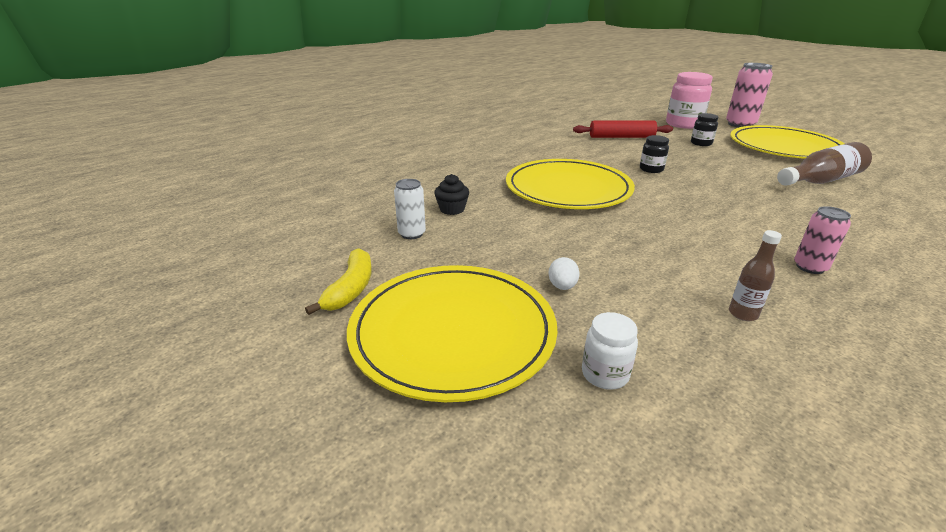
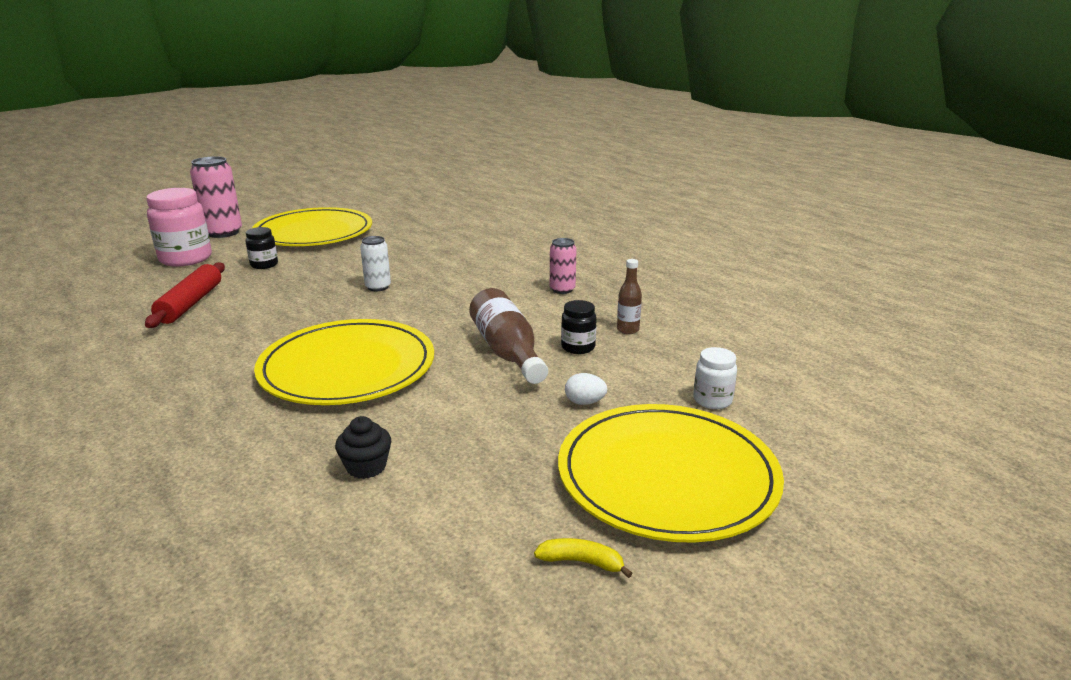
camera: 85 degrees left, 5 degrees down
yellow banana [305,248,372,315] -> yellow banana [534,538,633,578], size x0.64
white can [394,179,426,239] -> white can moved to [360,236,391,291]
black jar [640,135,669,173] -> black jar moved to [561,300,597,354]
brown bottle [777,142,872,186] -> brown bottle moved to [469,288,548,384]

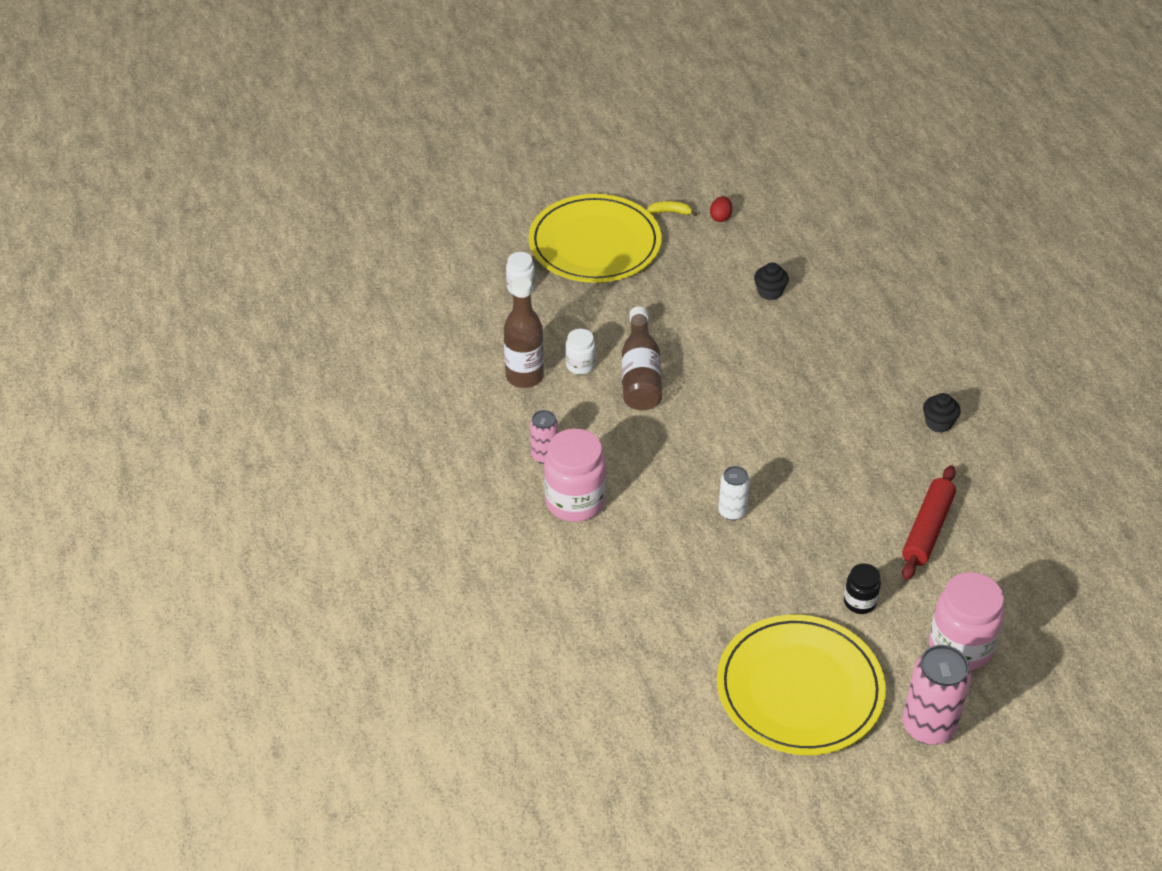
camera: 160 degrees left, 20 degrees up
yellow plate [254,319,434,405] -> none
yellow banana [534,538,633,578] -> yellow banana turned 150 degrees clockwise [647,201,697,216]
black jar [561,300,597,354] -> white jar [565,329,596,375]
white egg [565,373,607,405] -> none
brown bottle [617,259,642,334] -> brown bottle [504,277,544,388], size x1.87
none -> pink jar [544,428,606,522]
none -> red egg [710,196,732,222]
none -> black cupcake [923,393,961,433]

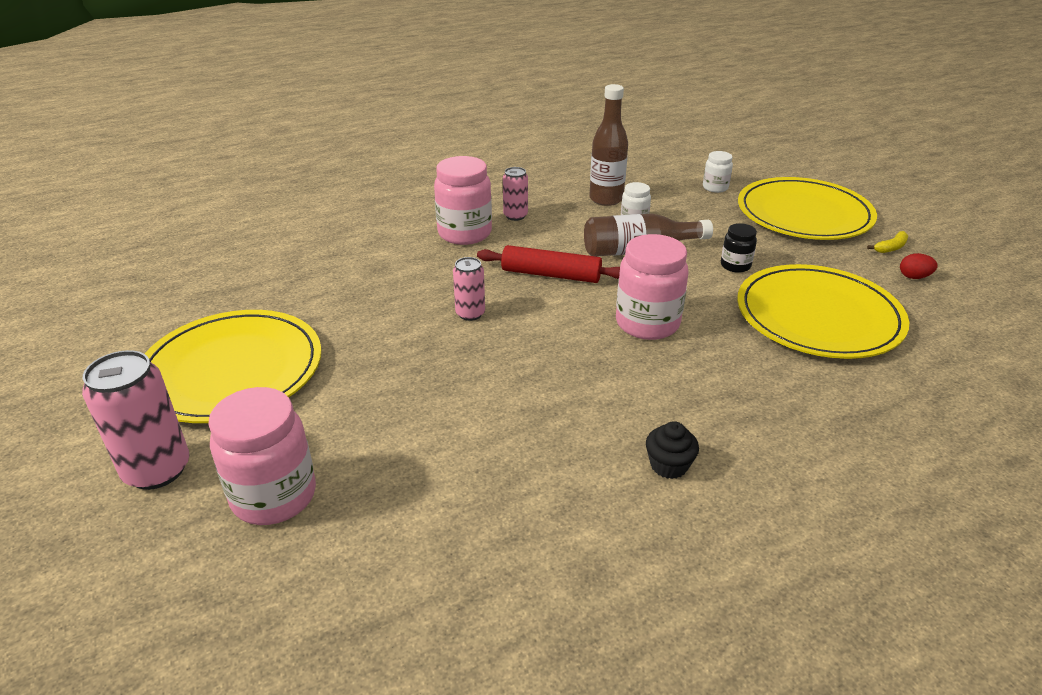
camera: 80 degrees right, 10 degrees down
yellow banana [647,201,697,216] -> yellow banana turned 60 degrees clockwise [867,231,908,253]
white can [718,466,750,520] -> pink can [453,257,485,321]
black cupcake [754,262,789,300] -> yellow plate [737,264,909,359]
black jar [844,563,881,614] -> black jar moved to [721,223,757,273]
red rolling pin [902,465,956,580] -> red rolling pin moved to [477,245,620,283]
none -> pink jar [616,234,688,340]

